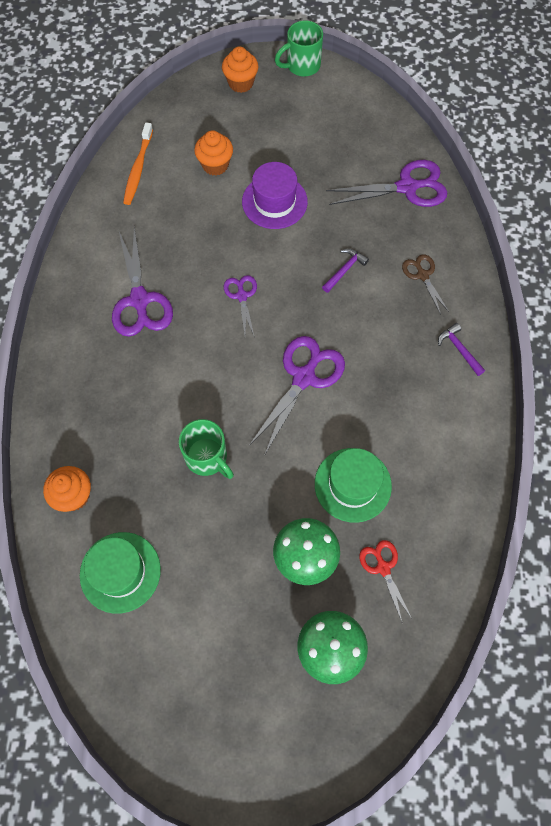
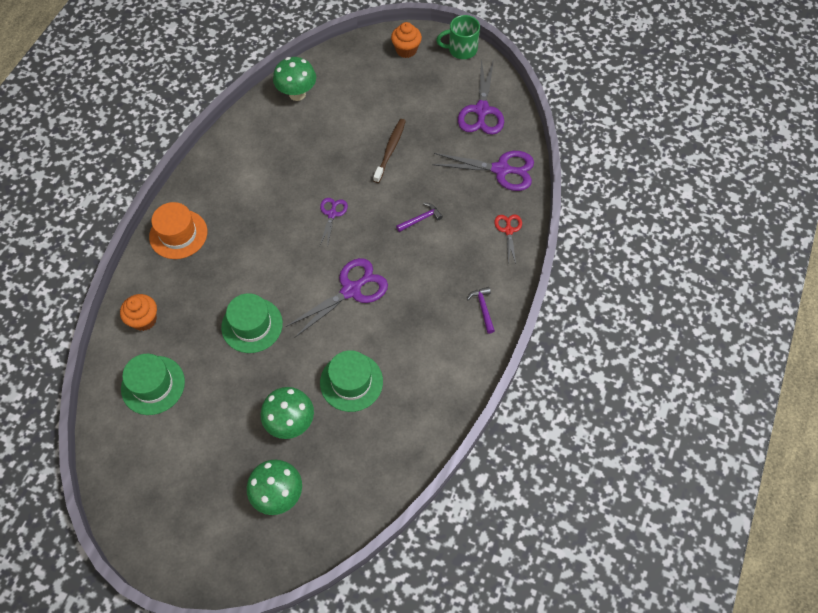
camera: 20 degrees right, 5 degrees down
purple scissors [112,227,173,337] -> purple scissors moved to [458,59,504,135]
orange toothbrush [123,123,153,205] -> green mushroom [273,57,316,101]
green mug [179,419,234,479] -> green hat [221,293,283,353]
orange cupcake [194,130,233,176] -> none
purple hat [242,162,308,229] -> brown toothbrush [373,119,406,183]
red scissors [359,540,412,624] -> red scissors moved to [494,214,522,264]
brown scissors [402,254,449,314] -> none
none -> orange hat [149,202,207,259]

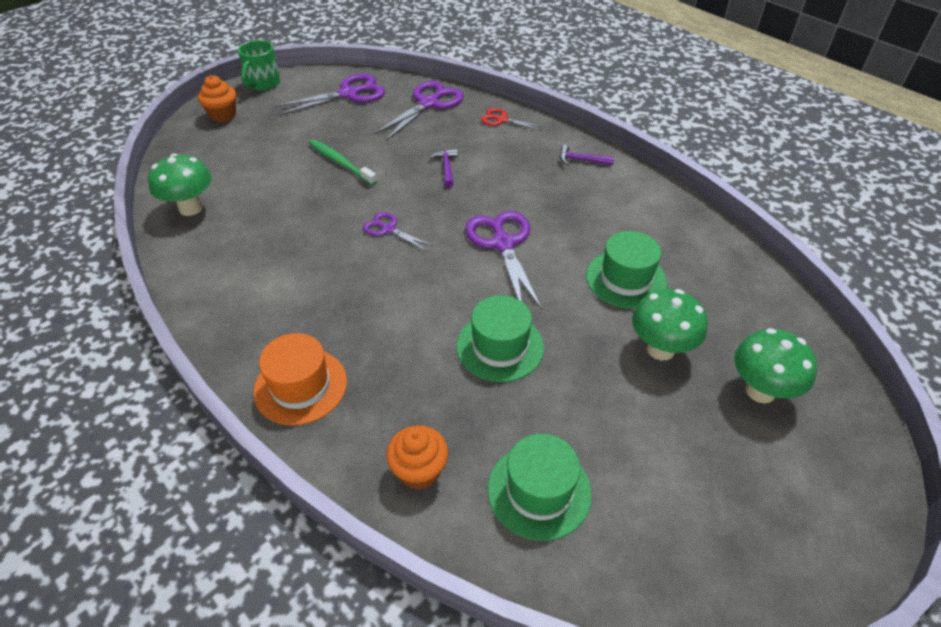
camera: 65 degrees left, 15 degrees down
brown toothbrush [373,119,406,183] -> green toothbrush [309,139,377,185]
purple scissors [458,59,504,135] -> purple scissors turned 60 degrees counterclockwise [274,74,385,116]

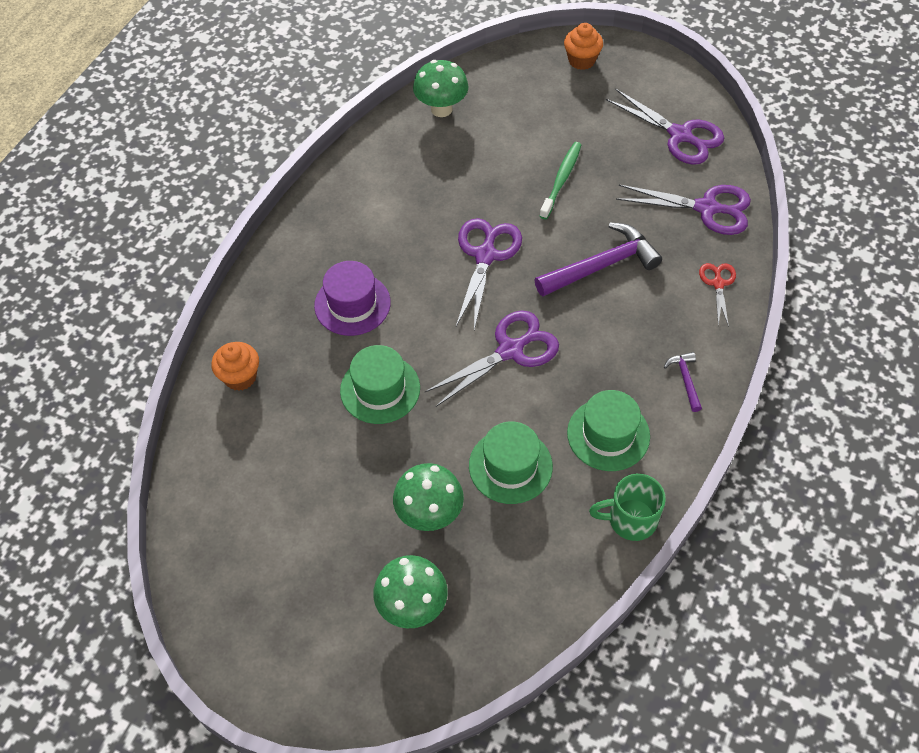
camera: 70 degrees right, 10 degrees up
green mug [238,40,280,91] -> green mug moved to [589,474,666,541]
orange hat [253,333,347,425] -> none
purple scissors [363,212,433,251] -> purple scissors [456,218,522,330], size x1.79
purple hammer [430,149,458,188] -> purple hammer [534,223,662,296], size x2.07
green hat [488,434,592,541] -> green hat moved to [567,390,650,471]
none -> purple hat [314,261,391,336]

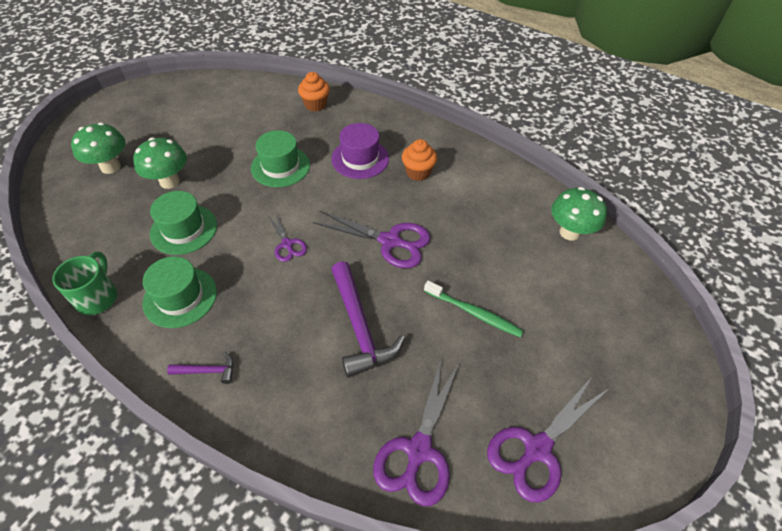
camera: 95 degrees right, 5 degrees down
purple scissors [425,311,559,407] -> purple scissors [268,211,307,262], size x0.56
orange cupcake [564,23,603,70] -> orange cupcake moved to [402,139,437,181]
red scissors [699,263,736,327] -> none

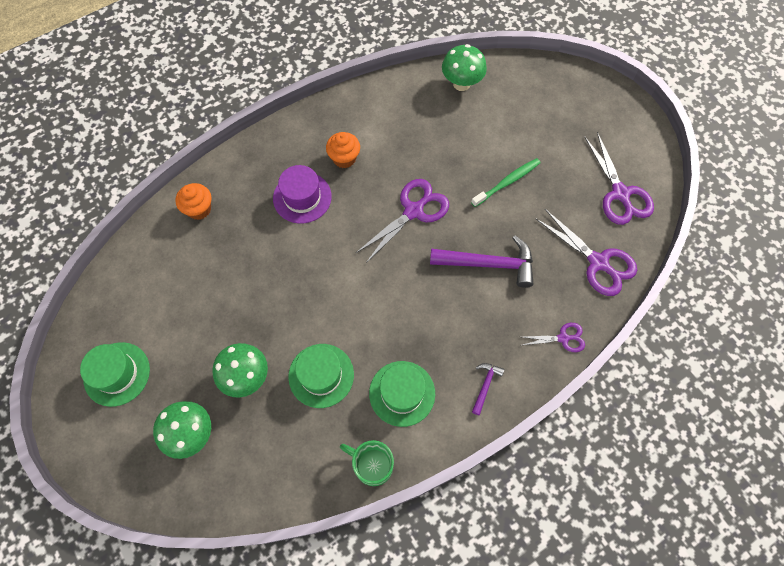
camera: 65 degrees left, 15 degrees up
green hat [251,130,310,187] -> green hat moved to [80,342,150,407]
purple scissors [268,211,307,262] -> purple scissors moved to [523,323,585,352]

